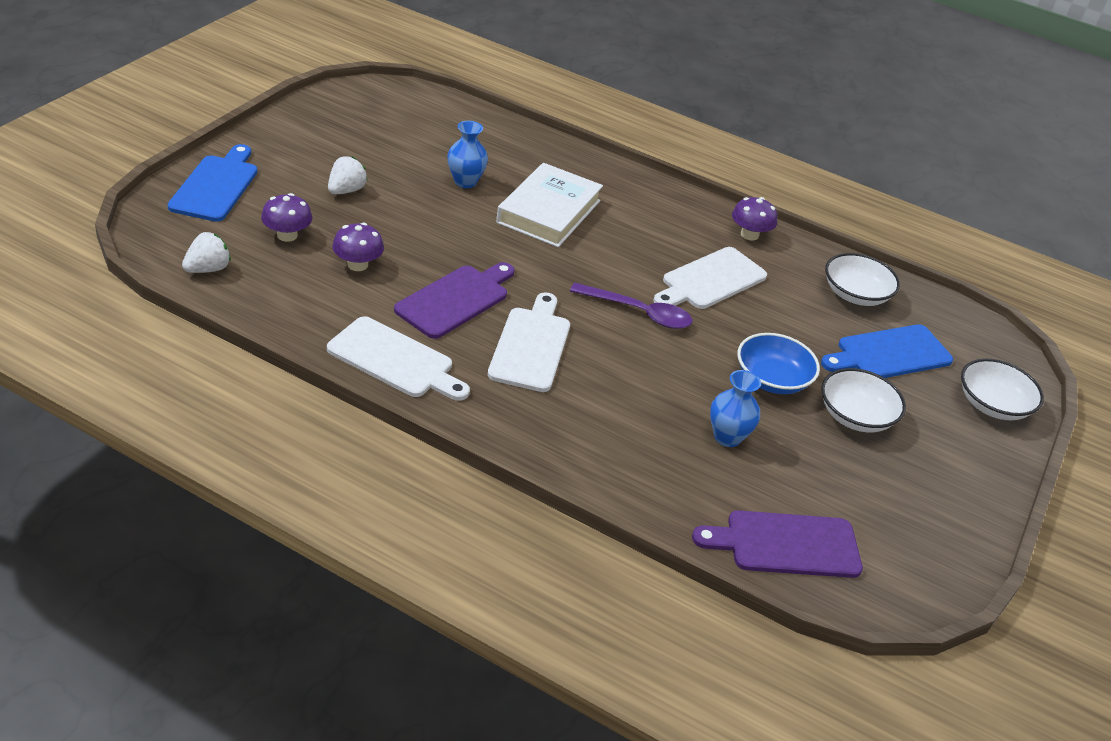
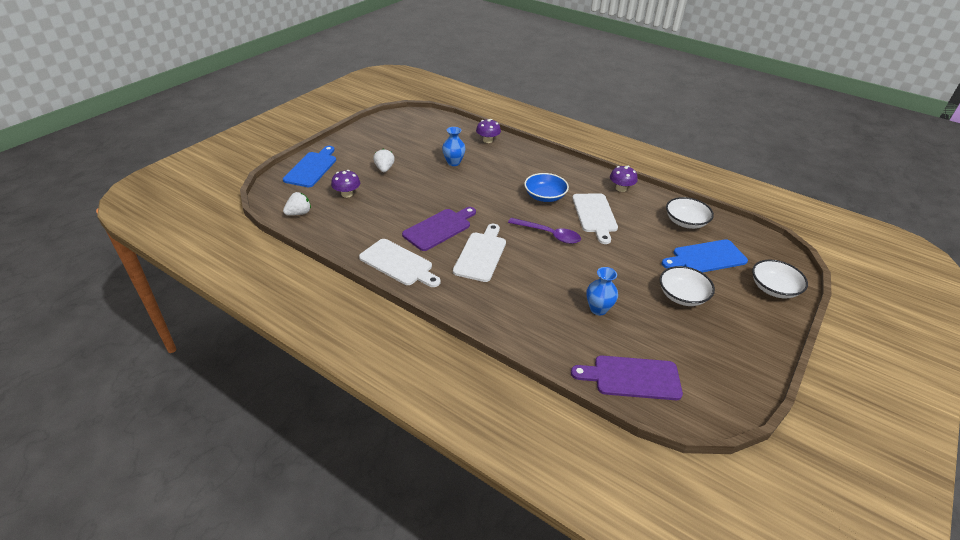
camera: 10 degrees right, 0 degrees up
white strawberry [328,156,368,194] -> white strawberry turned 45 degrees counterclockwise [373,149,395,172]
purple mushroom [332,223,384,271] -> purple mushroom moved to [476,119,501,143]
white book [496,163,603,247] -> none
white cutting board [653,247,767,309] -> white cutting board turned 60 degrees counterclockwise [572,193,618,244]
blue bowl [737,333,820,394] -> blue bowl moved to [524,173,569,202]

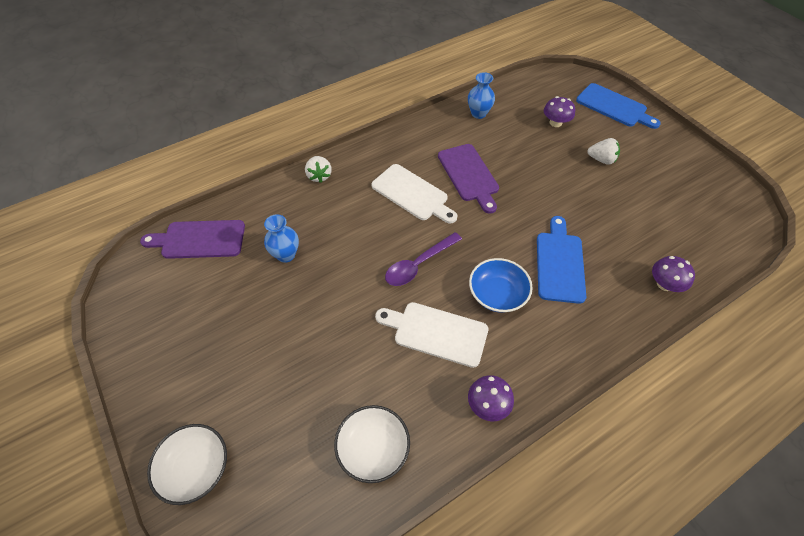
camera: 115 degrees right, 15 degrees up
white strawberry [283,192,311,216] -> white strawberry moved to [305,156,332,183]
white cutting board [359,239,441,287] -> none
blue vase [442,127,466,166] -> blue vase moved to [468,72,495,119]
purple cutting board [571,356,683,400] -> purple cutting board turned 120 degrees counterclockwise [140,220,245,259]
white bowl [660,266,715,306] -> none
blue cutting board [662,239,748,272] -> blue cutting board moved to [537,216,586,304]

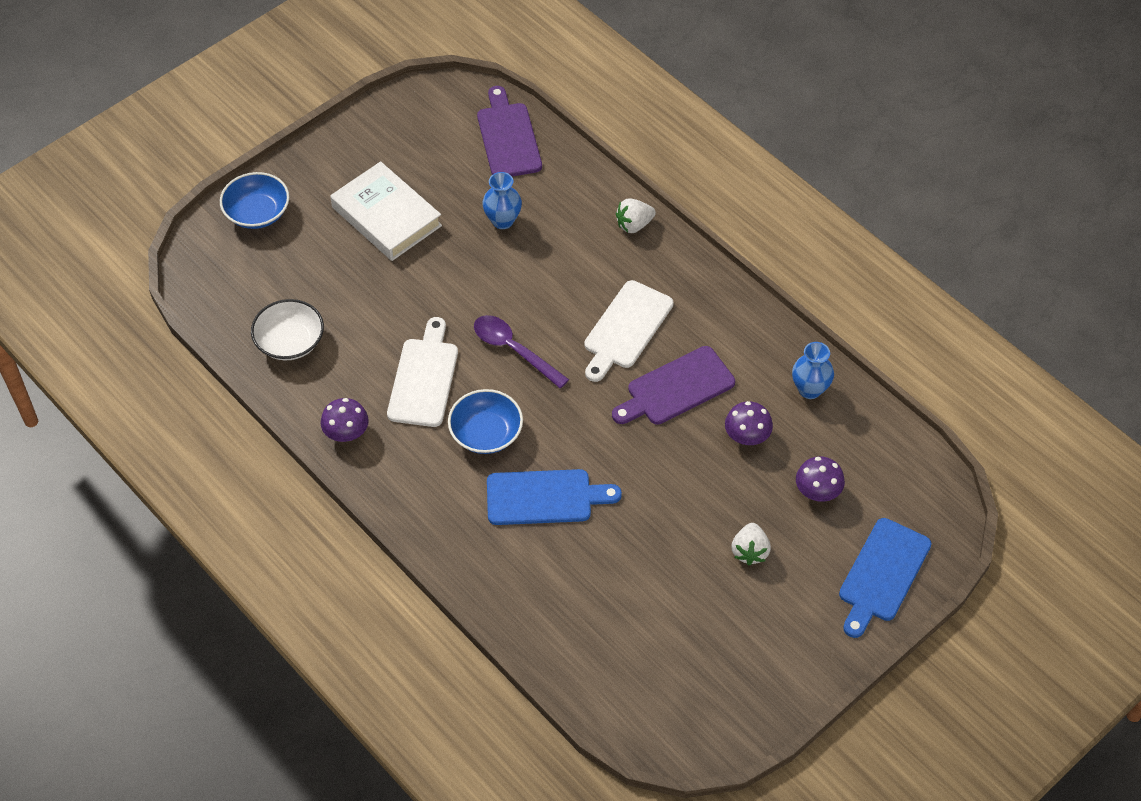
camera: 80 degrees right, 0 degrees up
white bowl [147,424,227,505] -> blue bowl [220,172,289,229]
purple mushroom [652,256,695,292] -> purple mushroom moved to [725,401,773,445]
none -> white book [330,161,442,261]

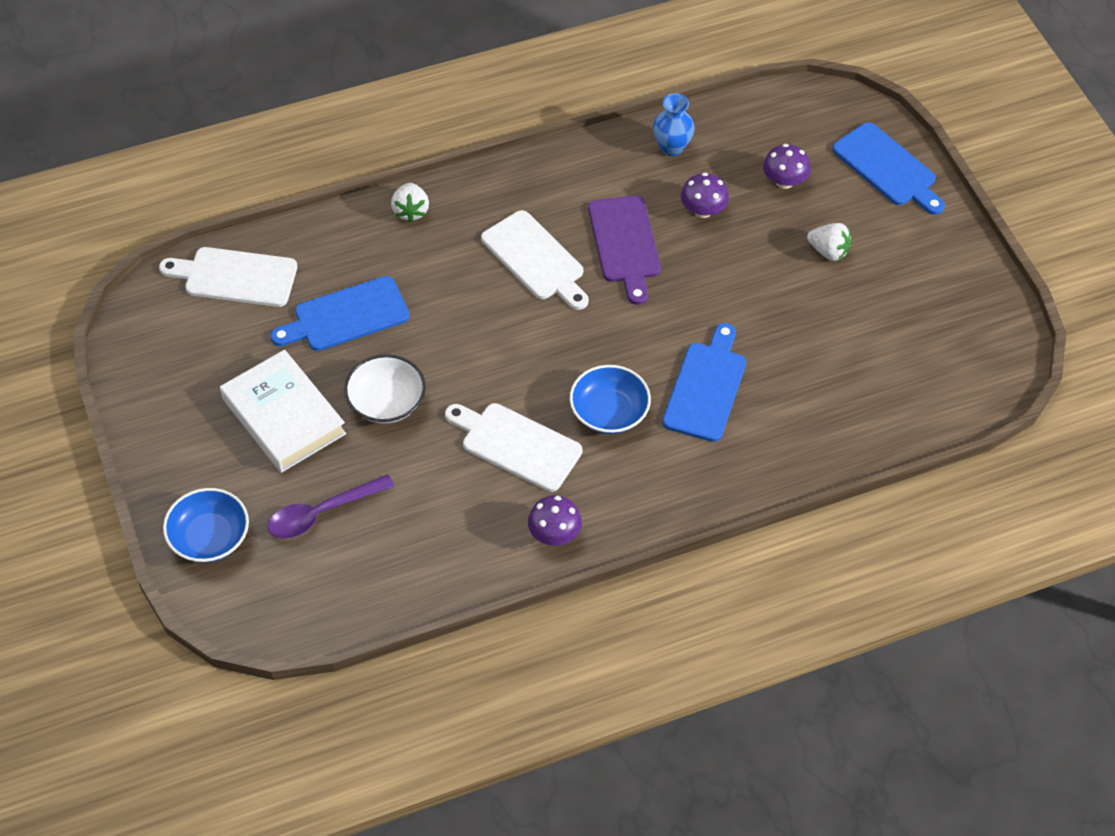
camera: 70 degrees left, 0 degrees up
white bowl [251,299,324,360] -> white bowl moved to [344,354,426,424]
white book [330,161,442,261] -> white book turned 75 degrees clockwise [220,350,346,473]
purple spoon [474,315,569,388] -> purple spoon moved to [267,474,395,539]
purple cutting board [477,86,542,176] -> white cutting board [159,247,297,307]
blue vase [482,172,522,229] -> blue cutting board [270,276,410,351]

